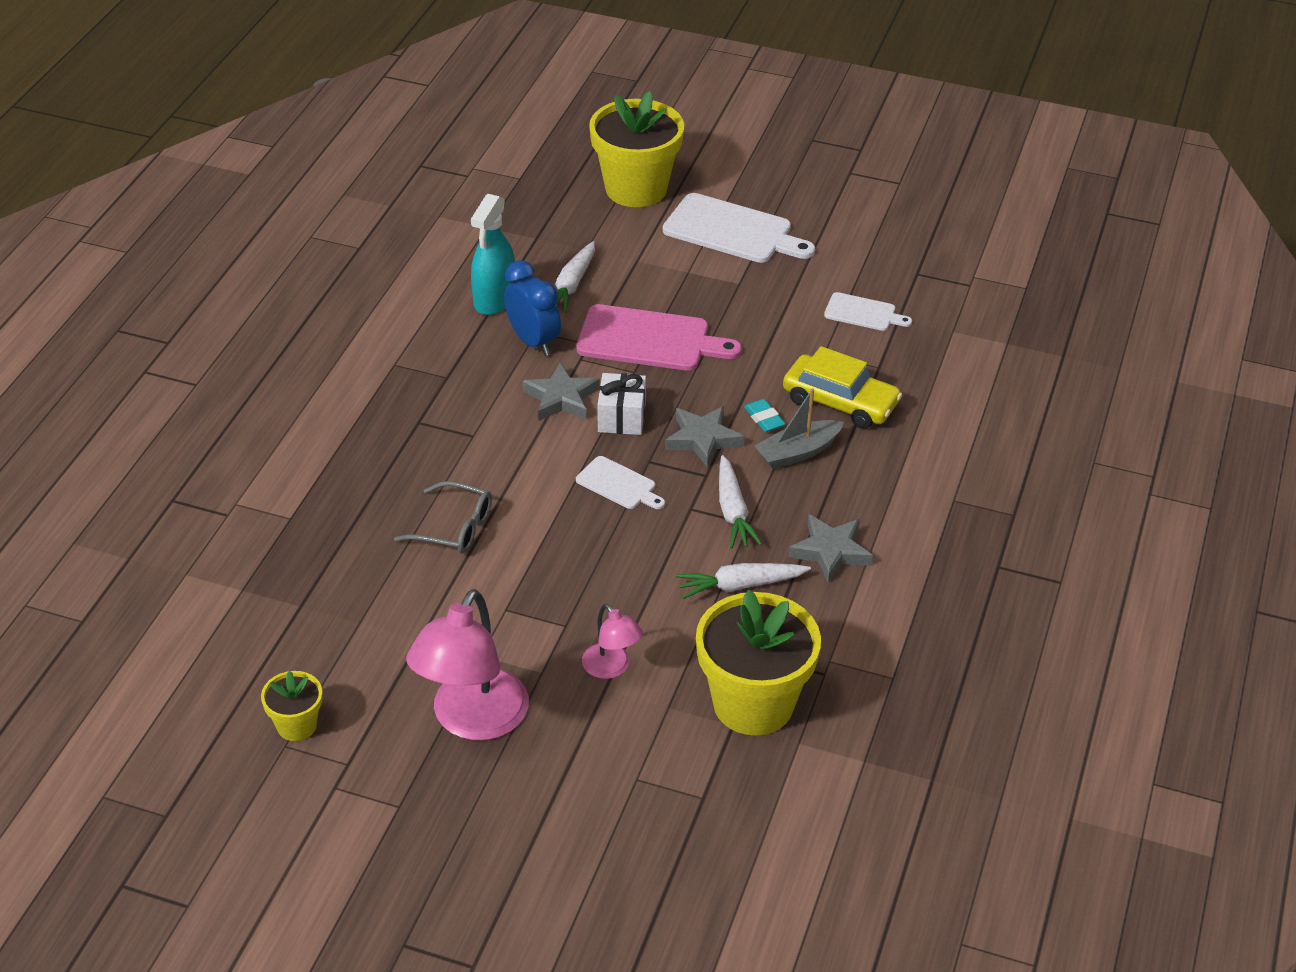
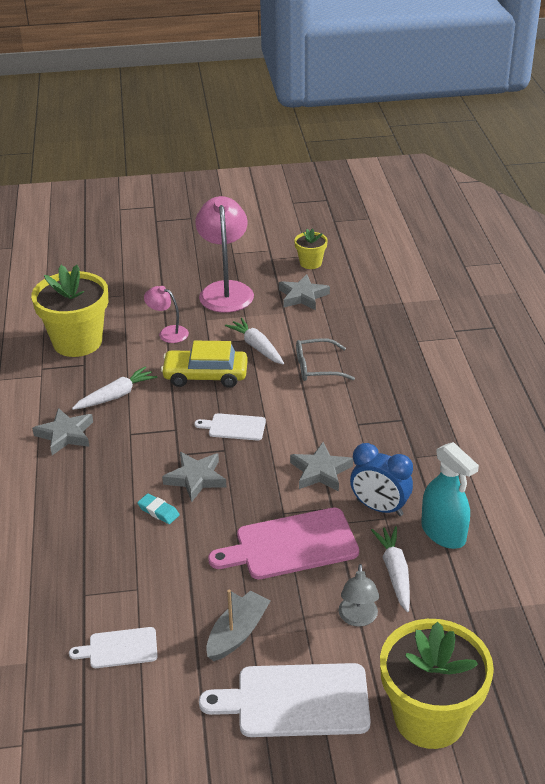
camera: 155 degrees right, 5 degrees down
turquoise spray bottle [471,194,515,315] -> turquoise spray bottle turned 150 degrees clockwise [421,442,479,549]
white gift [598,373,646,435] -> none
white carrot [719,455,762,549] -> white carrot moved to [225,318,284,364]
grey boat [754,388,844,469] -> grey boat moved to [206,590,270,661]
yellow car [783,346,902,429] -> yellow car moved to [161,341,248,388]
none -> grey star [279,274,330,310]
none -> grey lamp [338,564,379,627]

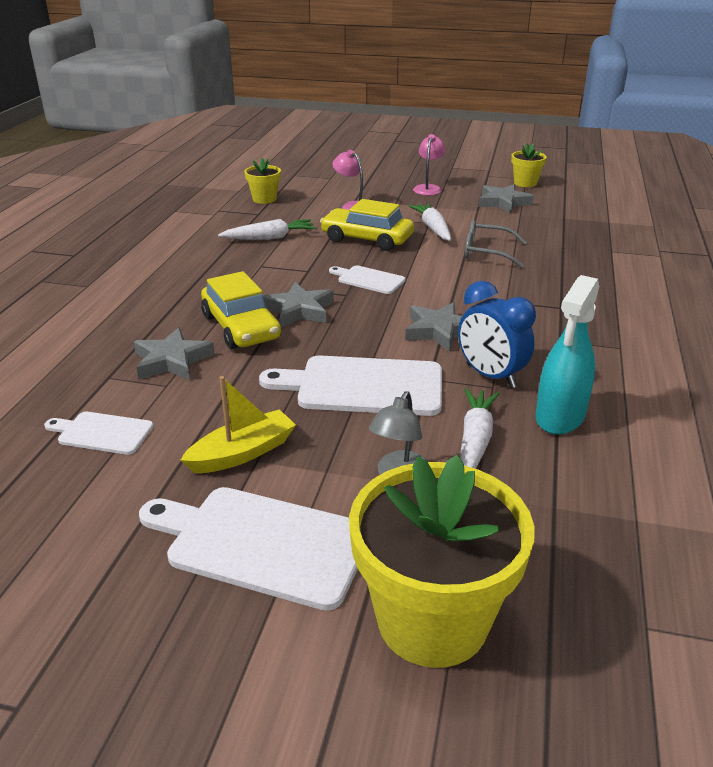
camera: 20 degrees right, 5 degrees down
yellow flower pot [31,265,108,357] -> yellow flower pot [244,158,281,204], size x0.49
grey star [32,408,93,455] -> grey star moved to [134,327,215,380]
turquoise eraser [137,493,180,524] -> yellow car [201,271,281,349]
pink lamp [195,196,254,313] -> pink lamp [413,134,446,196], size x0.51
grey boat [206,590,270,661] -> yellow boat [181,376,296,473]
pink cutting board [208,508,359,579] -> white cutting board [259,356,442,416]
turquoise spray bottle [421,442,479,549] -> turquoise spray bottle turned 45 degrees clockwise [535,275,599,435]

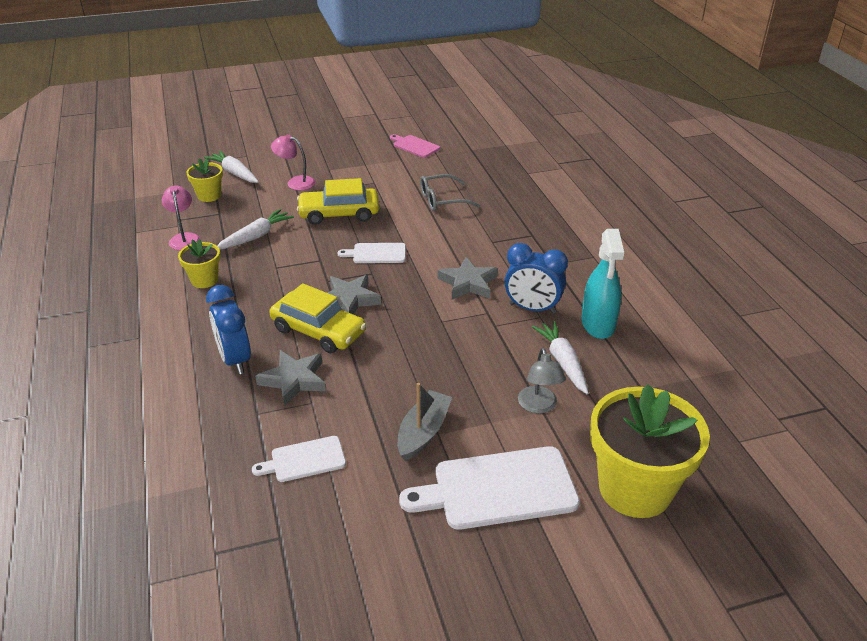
camera: 30 degrees left, 5 degrees up
yellow boat [181,376,296,473] -> grey boat [397,383,452,461]
white cutting board [259,356,442,416] -> none
white carrot [409,203,451,241] -> white carrot moved to [204,151,259,183]
pink lamp [413,134,446,196] -> pink lamp moved to [162,185,200,250]
grey star [479,184,534,213] -> pink cutting board [390,134,440,158]
yellow flower pot [511,143,547,187] -> yellow flower pot moved to [178,239,220,288]
none -> blue clock [206,285,251,374]

